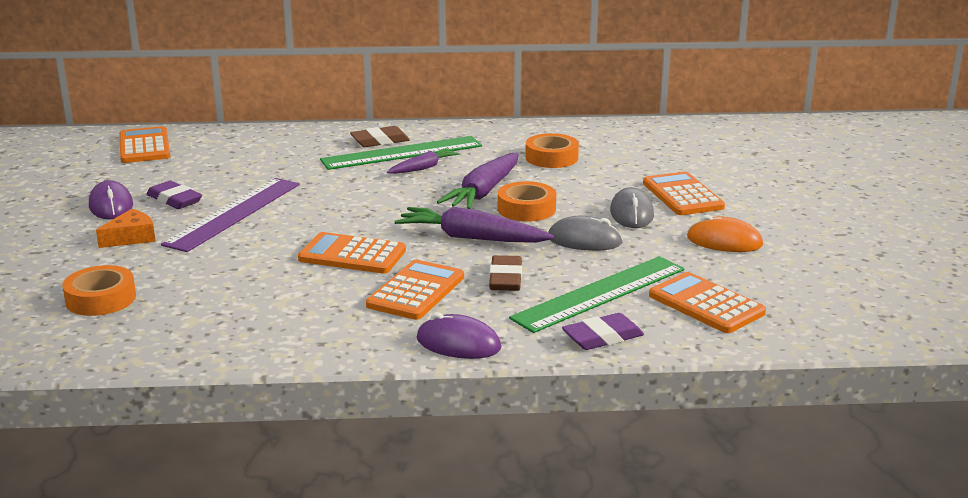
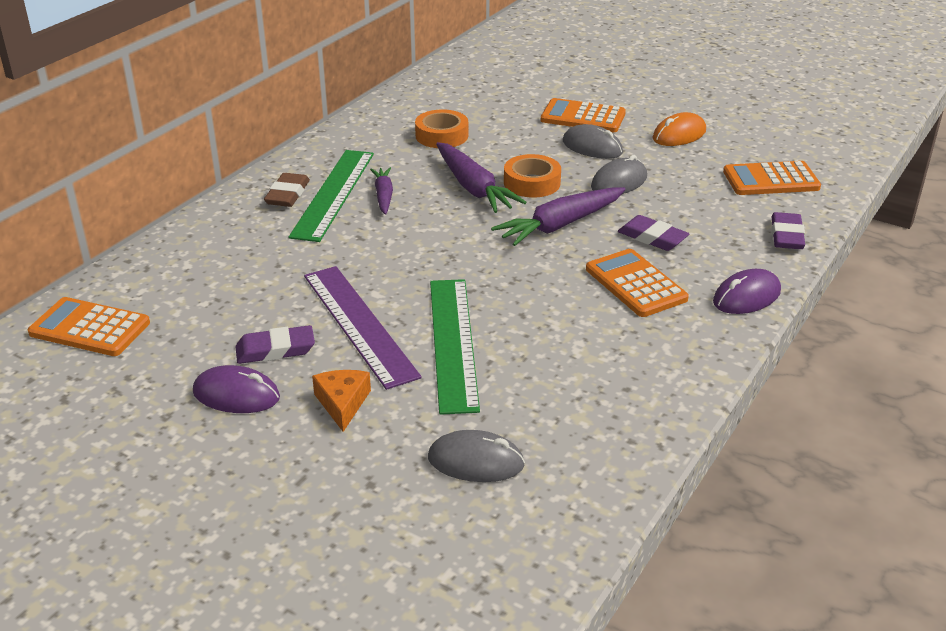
camera: 55 degrees left, 10 degrees up
orange tape [62,265,136,316] -> grey mouse [428,430,525,482]
orange calculator [298,232,406,274] -> none
brown eraser [489,255,522,291] -> purple eraser [618,215,689,251]
green ruler [509,256,684,333] -> green ruler moved to [430,279,480,415]

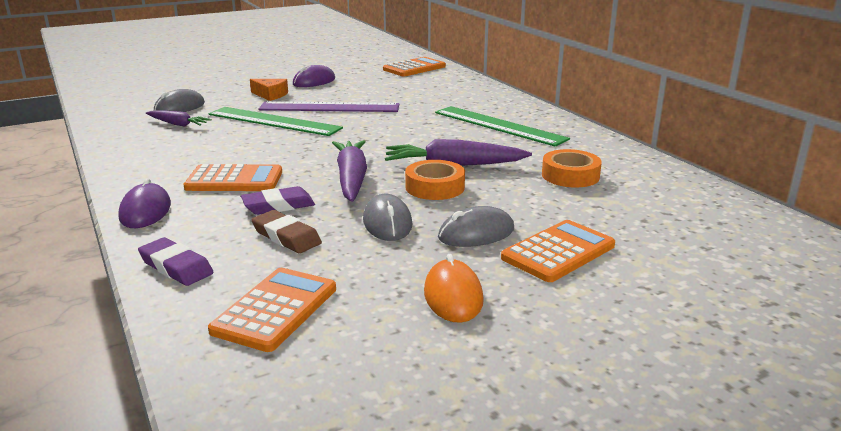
camera: 120 degrees right, 10 degrees down
purple eraser [235,325,315,364] -> none
brown eraser [264,173,310,207] -> brown eraser moved to [251,210,322,253]
purple carrot [370,167,393,215] -> purple carrot moved to [146,110,211,127]

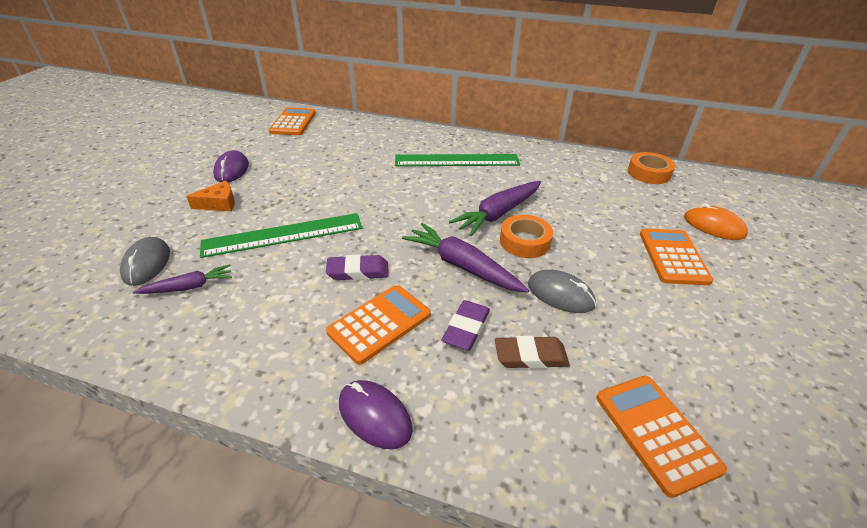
camera: 45 degrees left, 15 degrees up
purple eraser [138,237,213,286] -> purple eraser moved to [326,255,389,280]
purple ruler [259,101,399,112] -> none
orange mouse [424,254,484,323] -> orange mouse moved to [684,203,748,240]
grey mouse [438,206,514,247] -> none
orange tape [542,149,602,187] -> orange tape moved to [628,152,675,184]

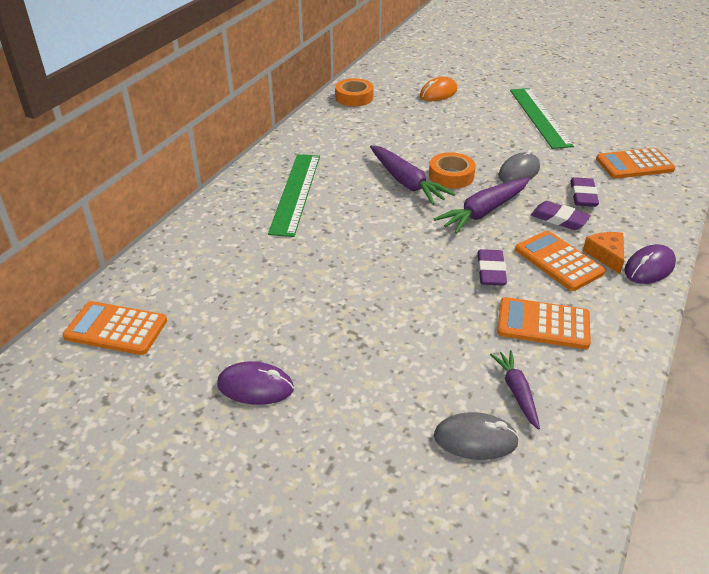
camera: 80 degrees left, 0 degrees up
orange cheese [186,181,235,211] -> orange cheese moved to [583,232,624,274]
green ruler [200,213,363,258] -> green ruler moved to [510,88,574,149]
brown eraser [495,336,570,369] -> purple eraser [570,177,599,207]
orange calculator [640,229,713,285] -> orange calculator moved to [497,297,591,349]

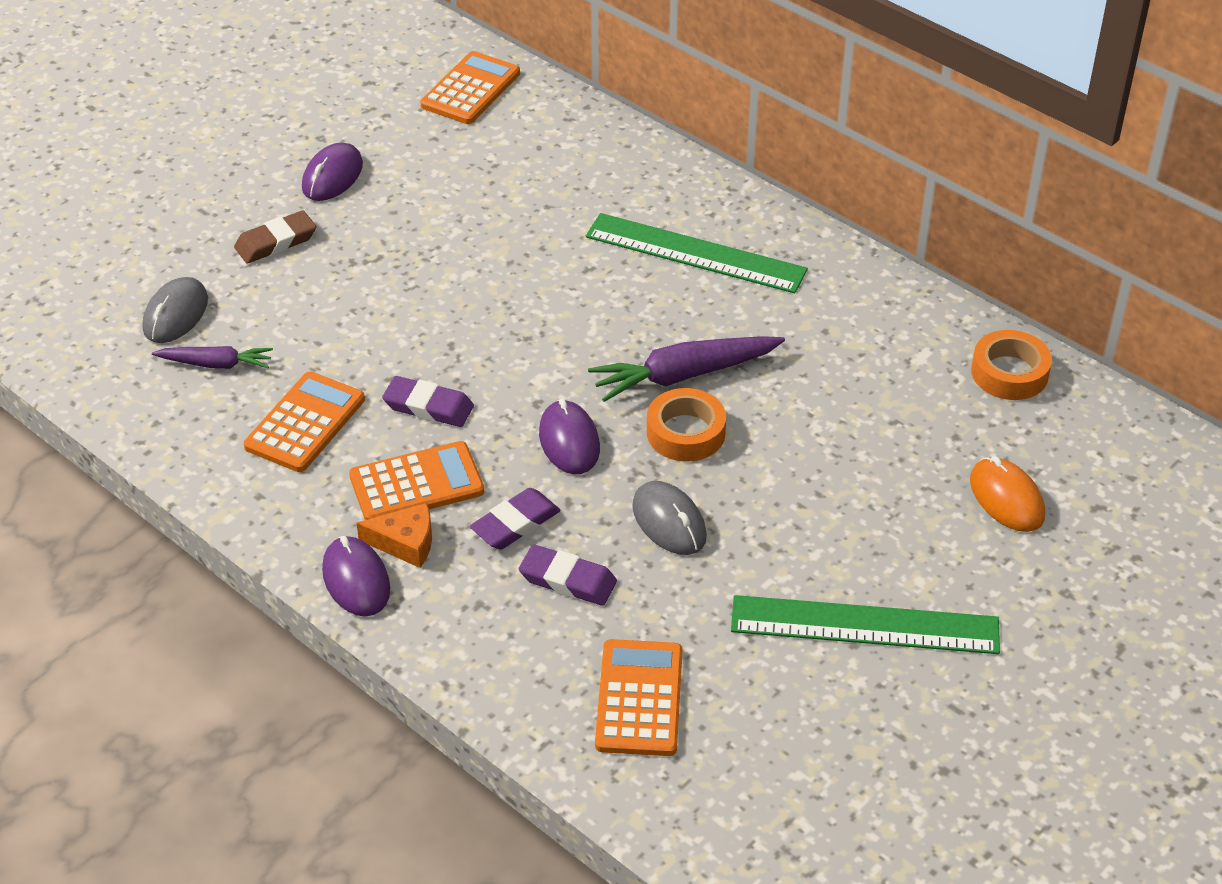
camera: 105 degrees right, 5 degrees up
purple carrot [434,178,530,234] -> purple mouse [539,399,600,474]
none -> brown eraser [234,210,316,264]

